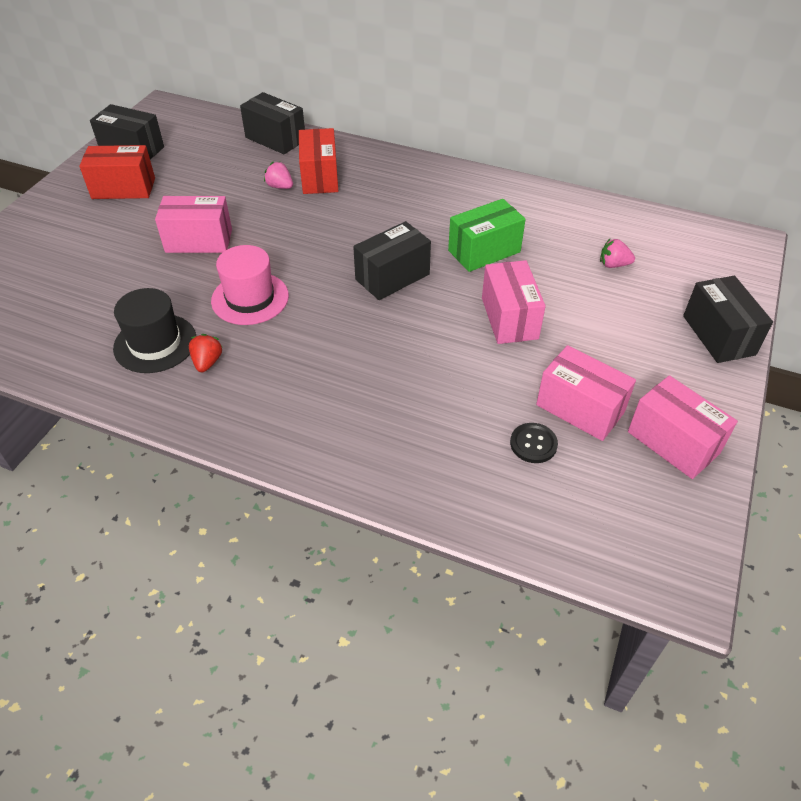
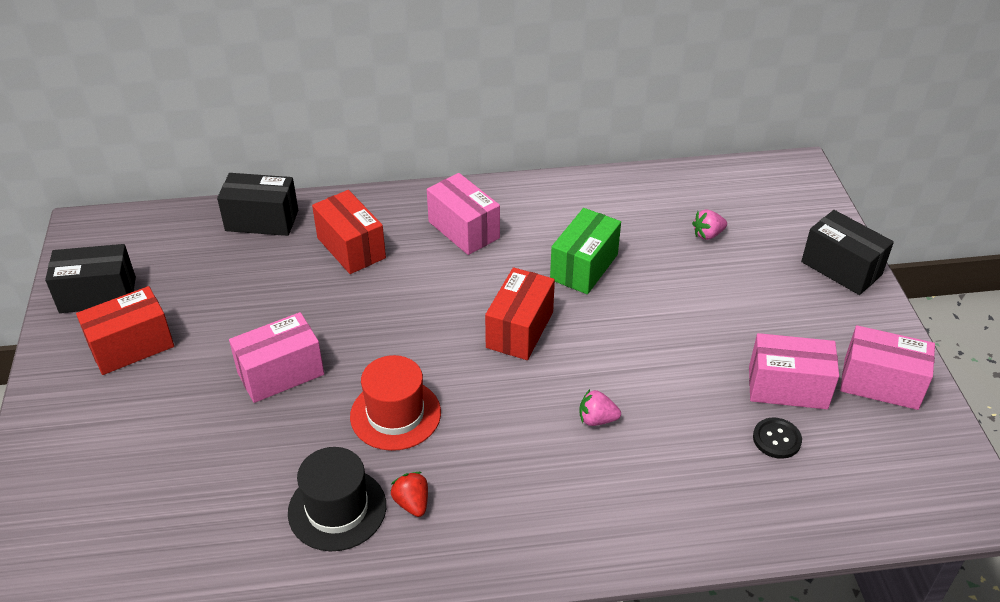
camera: 30 degrees left, 5 degrees down
pink hat [211,245,289,325] -> red hat [350,355,441,451]
pink strawberry [264,162,293,189] -> pink strawberry moved to [579,389,621,426]
black box [353,221,431,300] -> red box [485,267,555,360]
pink box [482,260,546,344] -> pink box moved to [427,173,500,255]

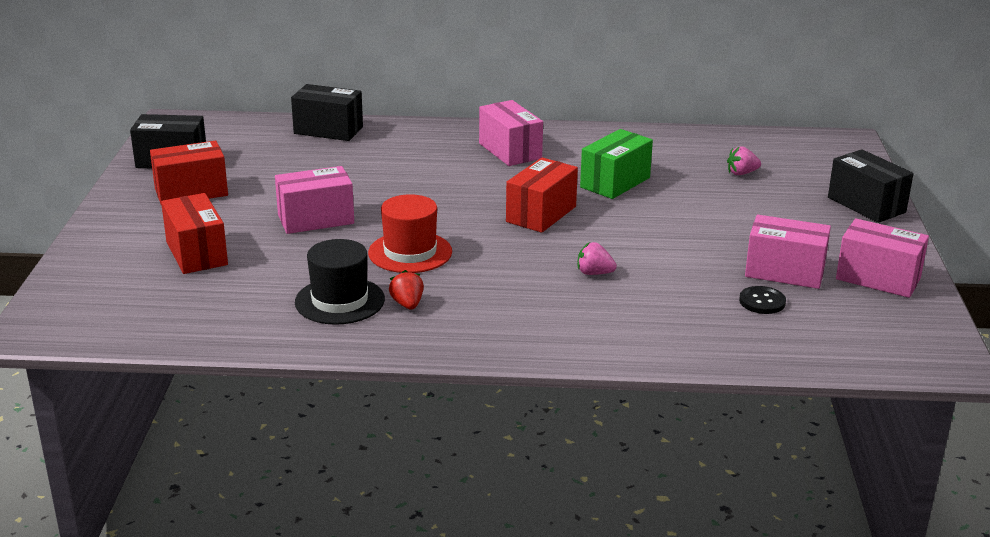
camera: 10 degrees right, 15 degrees down
red box [312,190,386,274] -> red box moved to [161,193,228,274]

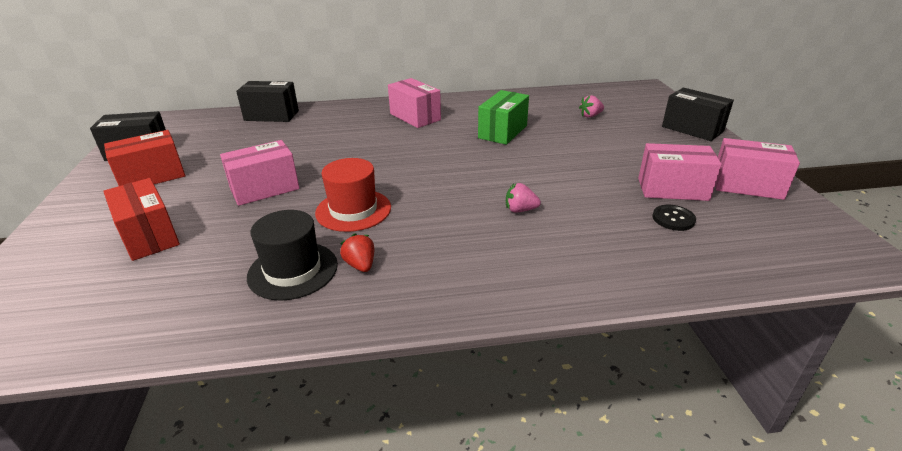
camera: 10 degrees left, 5 degrees up
red box [506,157,578,233] -> none

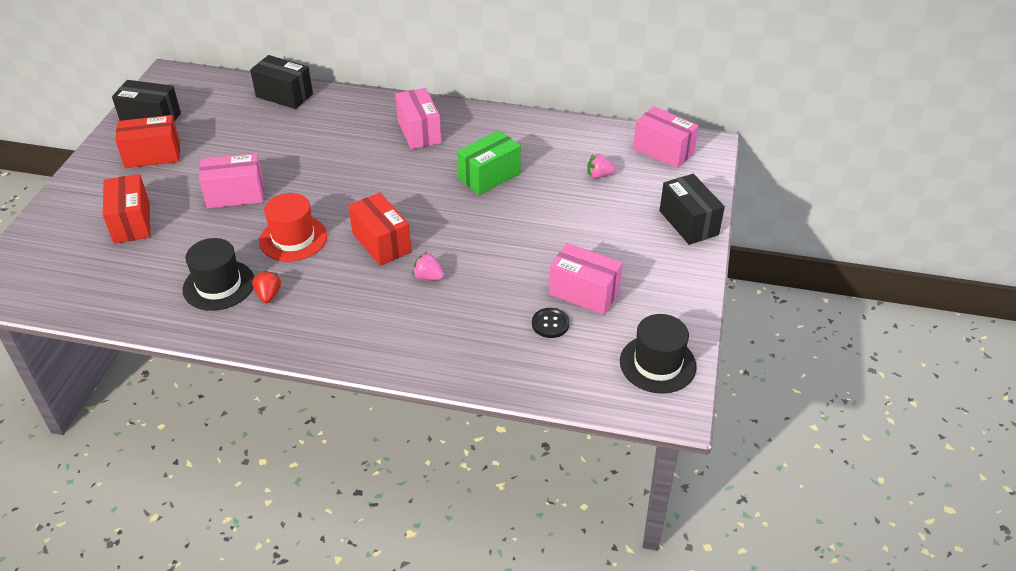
camera: 20 degrees right, 10 degrees up
pink box [715,138,800,200] -> pink box moved to [633,107,699,168]
none -> red box [348,193,412,266]
none -> black hat [620,314,697,394]

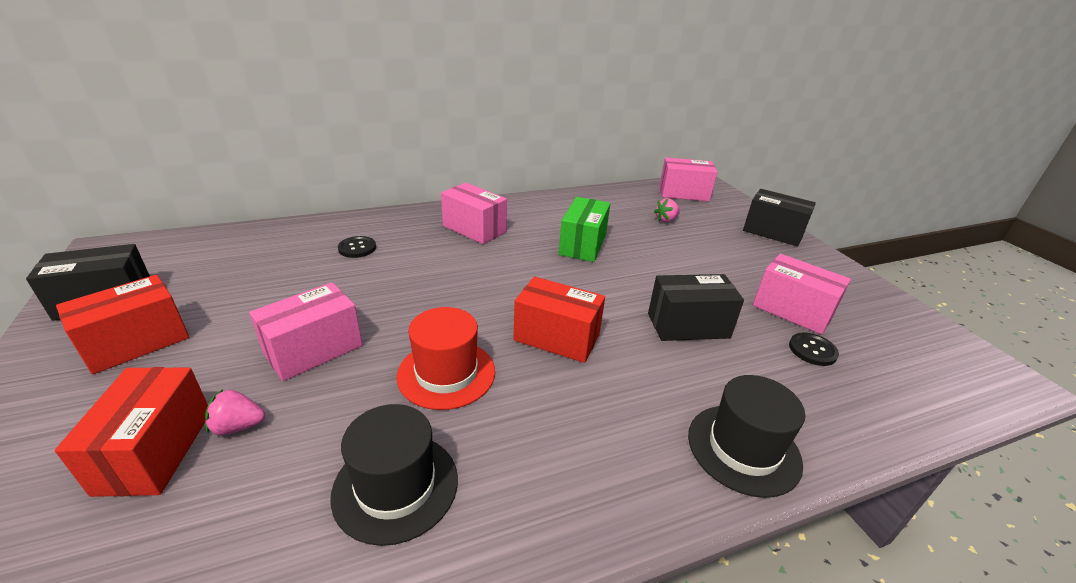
camera: 35 degrees left, 10 degrees down
red box [103,174,150,244] -> red box turned 45 degrees clockwise [55,367,208,497]
black box [250,55,313,109] -> black box moved to [648,274,744,341]
red strawberry [252,270,281,303] -> none
pink strawberry [412,252,444,280] -> pink strawberry moved to [205,389,265,435]
pink box [549,243,623,315] -> pink box turned 45 degrees clockwise [753,254,851,334]
black hat [620,314,697,394] -> black hat moved to [688,375,805,498]
none -> black button [338,236,376,258]

